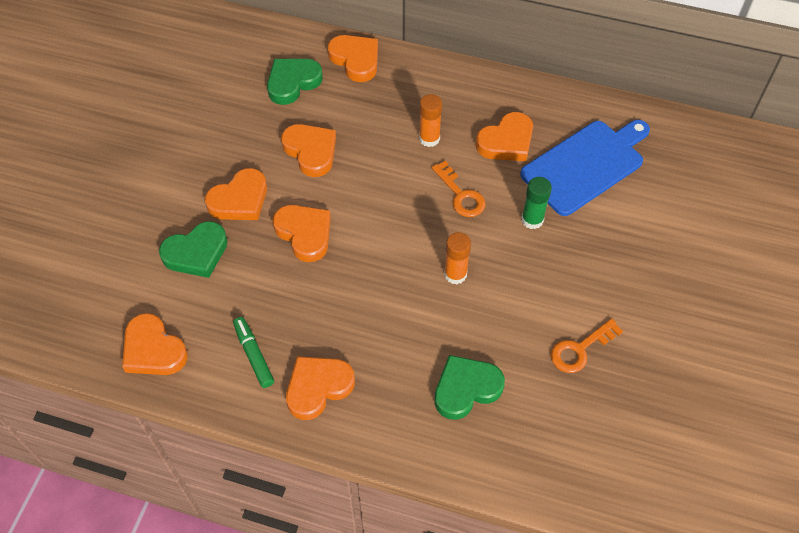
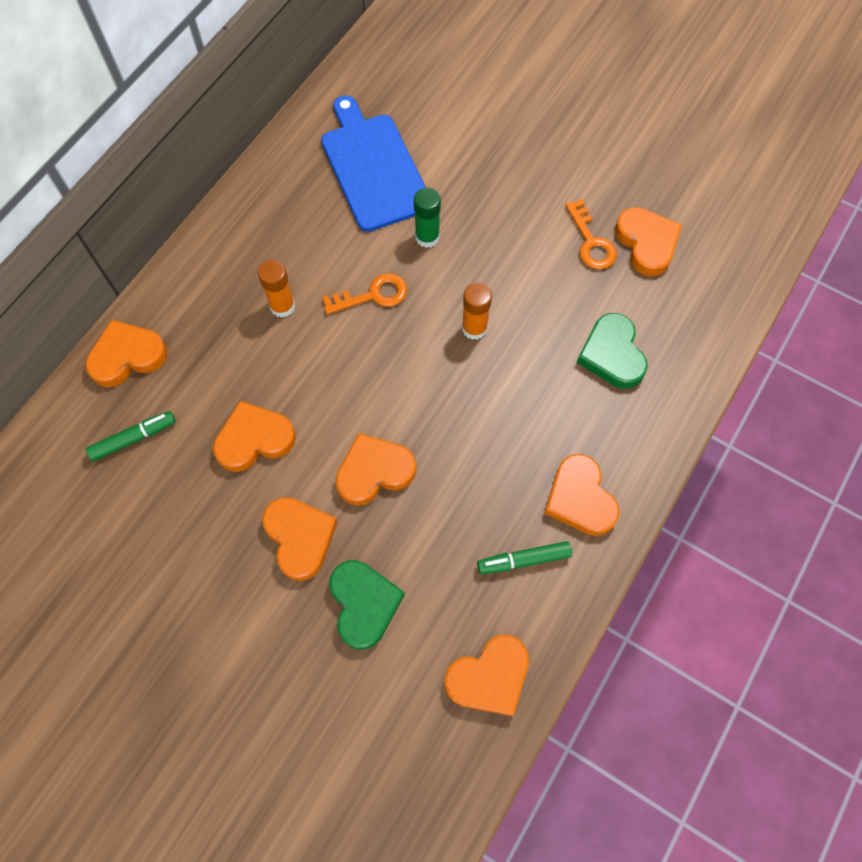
camera: 75 degrees left, 10 degrees up
green heart [267,59,323,105] -> green marker [86,411,176,462]
orange heart [476,112,533,161] -> orange heart moved to [615,207,682,276]

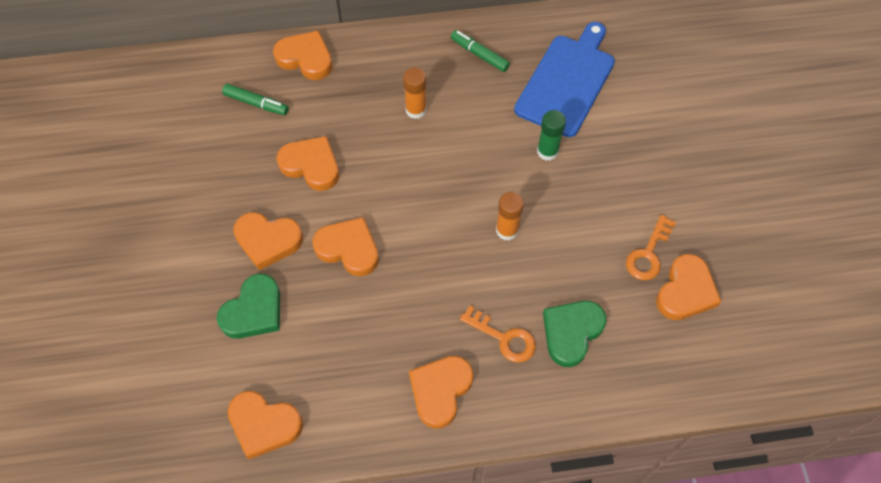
camera: 50 degrees right, 5 degrees down
orange heart [262,497,337,581] -> orange heart turned 75 degrees clockwise [233,212,303,270]
orange key [322,273,407,315] -> orange key moved to [460,305,536,363]
green marker [477,541,572,574] -> green marker moved to [451,30,510,72]

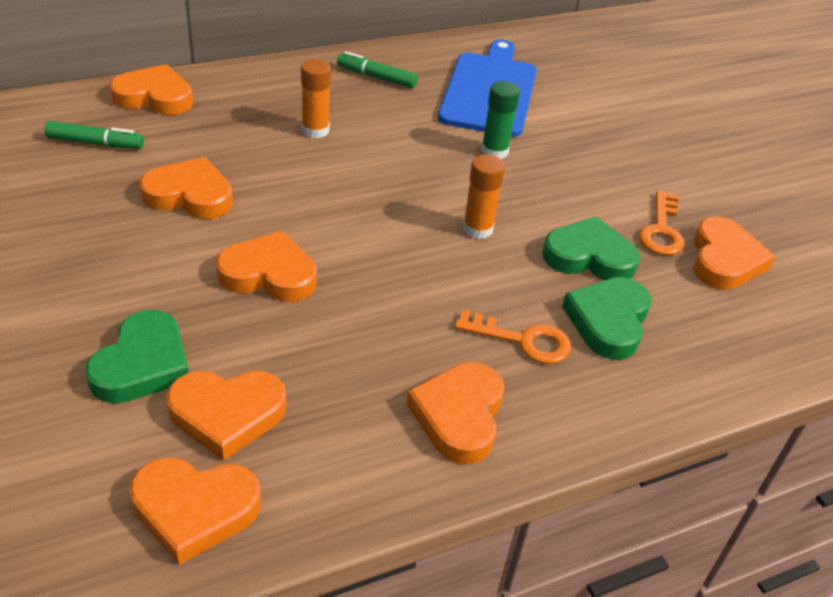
camera: 20 degrees left, 20 degrees down
orange heart [233,212,303,270] -> orange heart moved to [166,370,287,460]
none -> green heart [542,216,640,280]

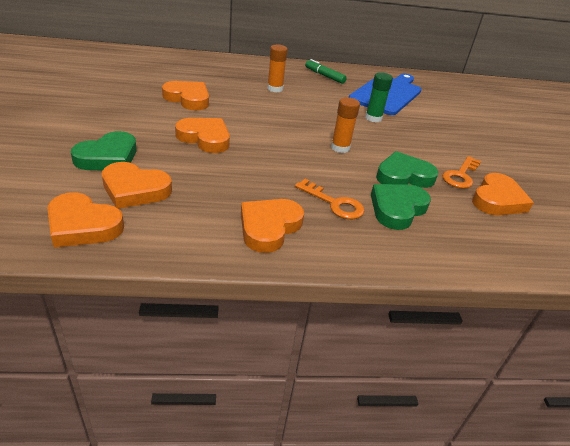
camera: 20 degrees right, 5 degrees down
green marker [45,121,144,149] -> none
orange heart [109,64,193,115] -> none
green heart [542,216,640,280] -> green heart turned 45 degrees counterclockwise [376,151,438,188]

